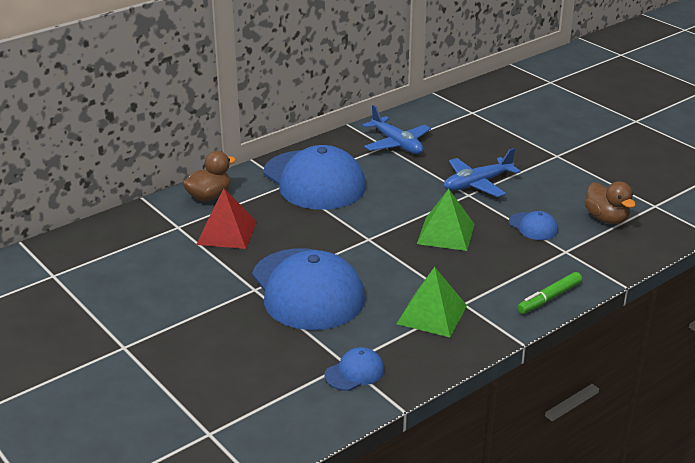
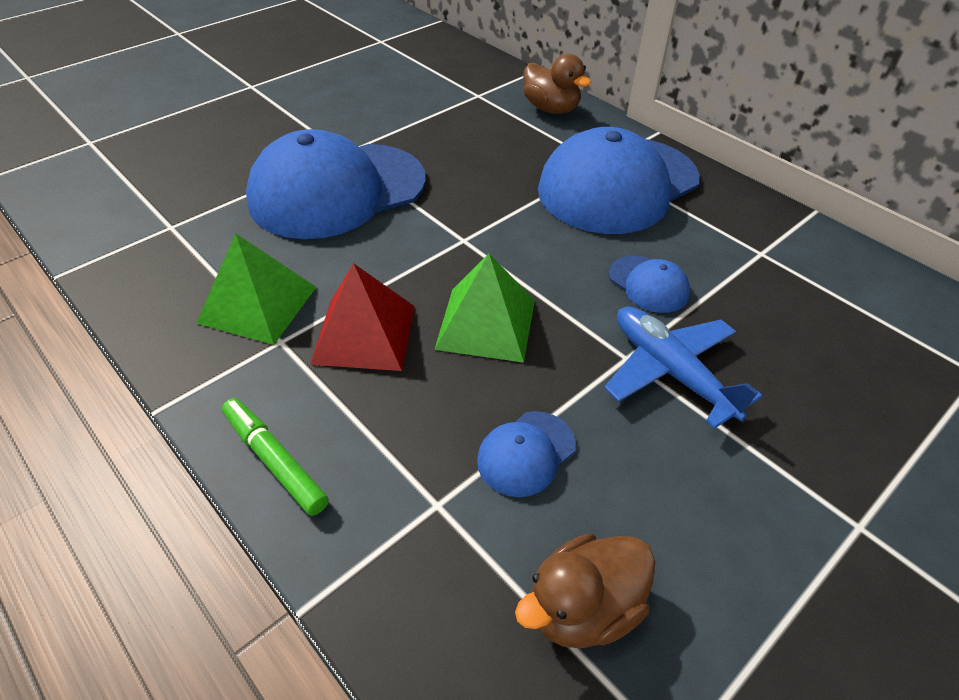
camera: 85 degrees right, 15 degrees up
red pyramid [196,188,257,249] -> red pyramid moved to [310,263,415,371]
blue cap [324,347,384,391] -> blue cap moved to [609,256,690,313]
blue plane [362,105,431,154] -> none

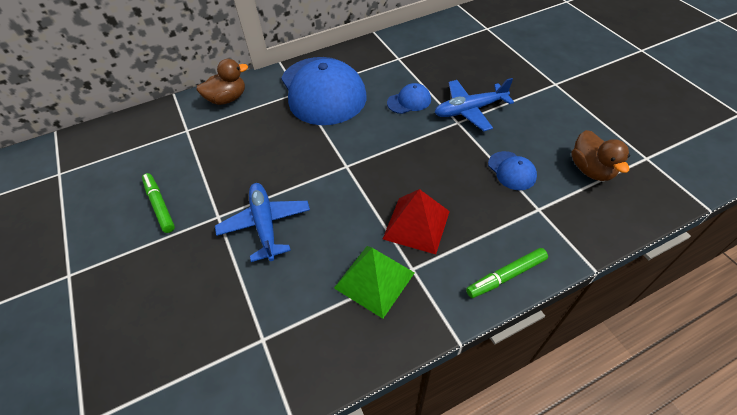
camera: 70 degrees left, 5 degrees up
blue cap [246,129,426,239] -> blue plane [215,183,310,262]
green pyramid [434,254,535,363] -> none
none -> green marker [142,173,175,233]

